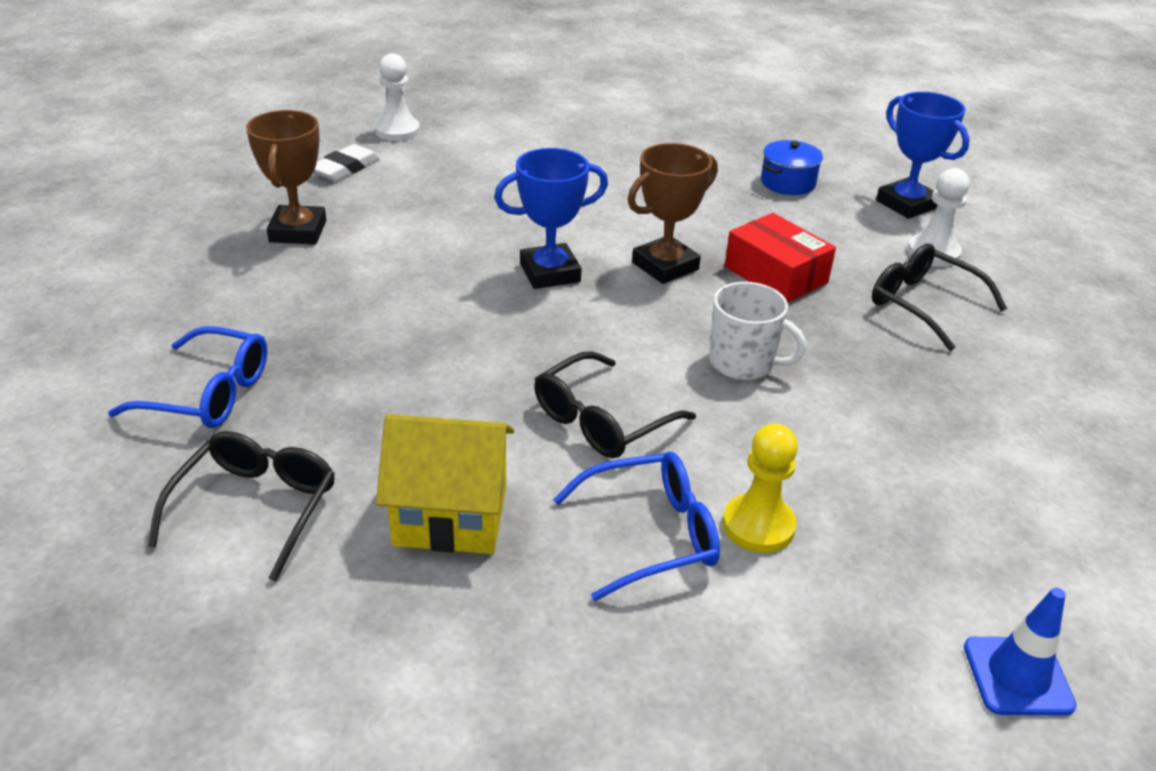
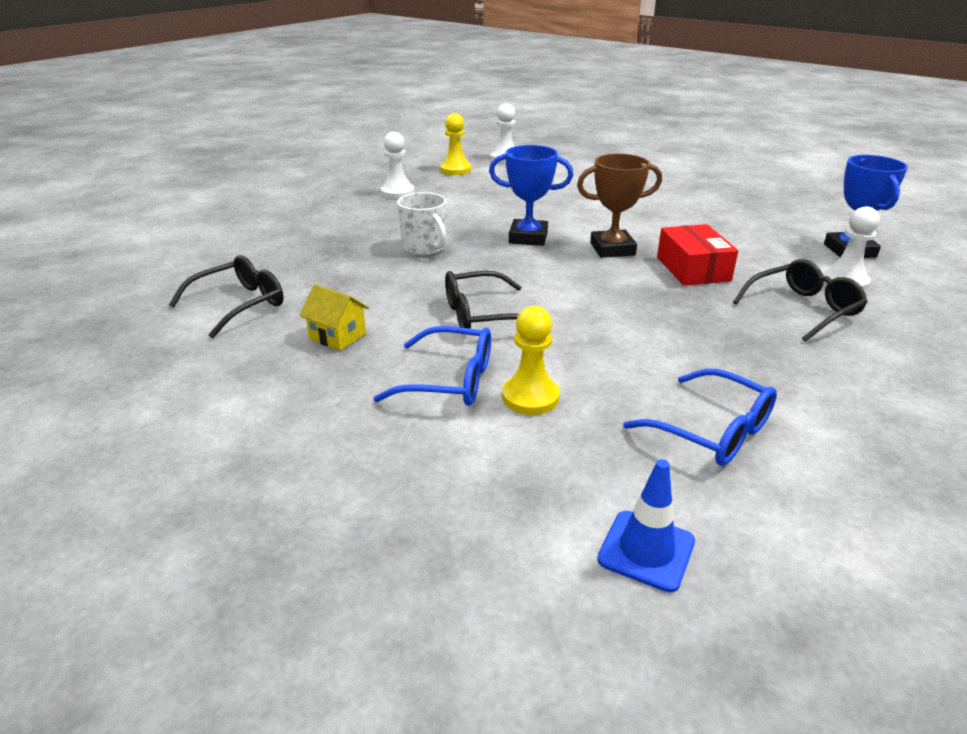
camera: 30 degrees right, 5 degrees down
blue glasses [108,326,267,428] -> blue glasses moved to [623,369,777,466]
brown trophy [246,110,326,244] -> white pawn [380,132,414,199]
white eraser [314,144,380,181] -> yellow pawn [440,113,471,175]
yellow house [376,414,514,554] -> yellow house [299,284,369,351], size x0.59
white mug [709,282,807,380] -> white mug moved to [397,192,446,255]
blue pot [761,140,823,195] -> none
black glasses [872,243,1007,351] -> black glasses turned 75 degrees clockwise [733,259,868,342]

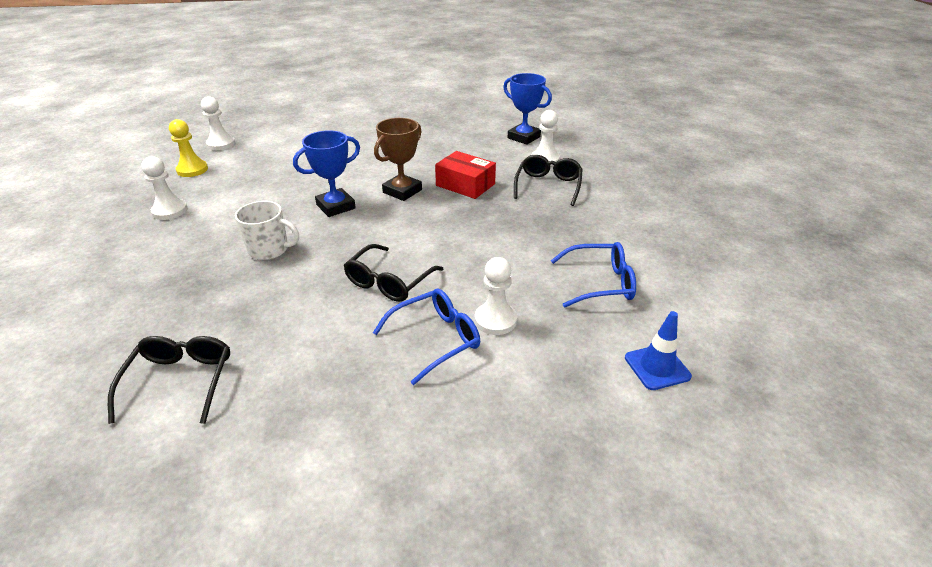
camera: 45 degrees left, 5 degrees up
yellow house [299,284,369,351] -> none
yellow pawn [502,306,560,415] -> white pawn [475,257,517,335]

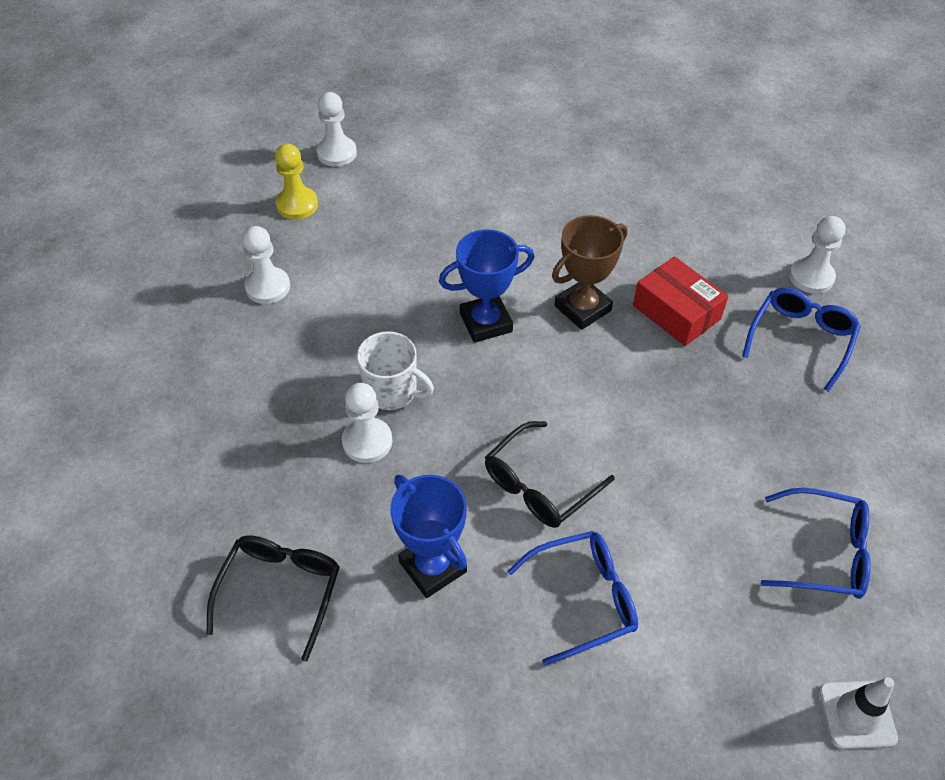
camera: 15 degrees right, 15 degrees up
white pawn [475,257,517,335] -> white pawn moved to [342,383,393,463]
blue trophy [503,73,552,145] -> blue trophy moved to [390,475,467,598]
black glasses [514,155,583,206] -> blue glasses [742,287,861,392]
blue traffic cone [625,311,692,390] -> white traffic cone [819,677,898,749]

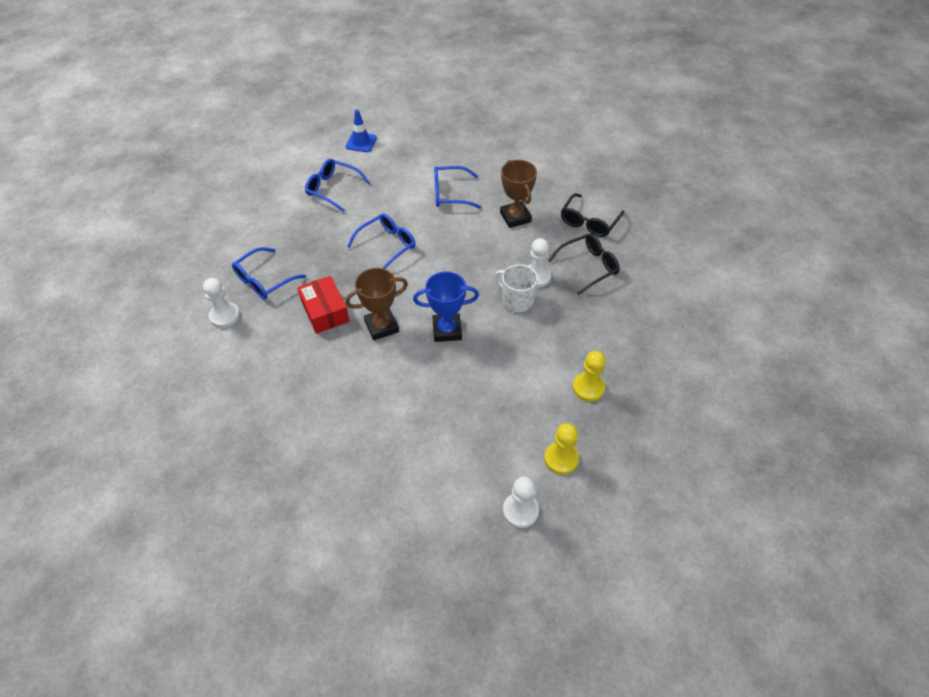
camera: 165 degrees left, 0 degrees up
white pawn [242,226,290,304] -> yellow pawn [573,351,606,402]
blue trophy [390,475,467,598] -> brown trophy [500,160,537,228]
black glasses [485,421,615,528] -> black glasses moved to [548,234,620,295]
white traffic cone [819,677,898,749] -> blue traffic cone [346,110,377,152]
none -> blue glasses [347,213,416,269]

